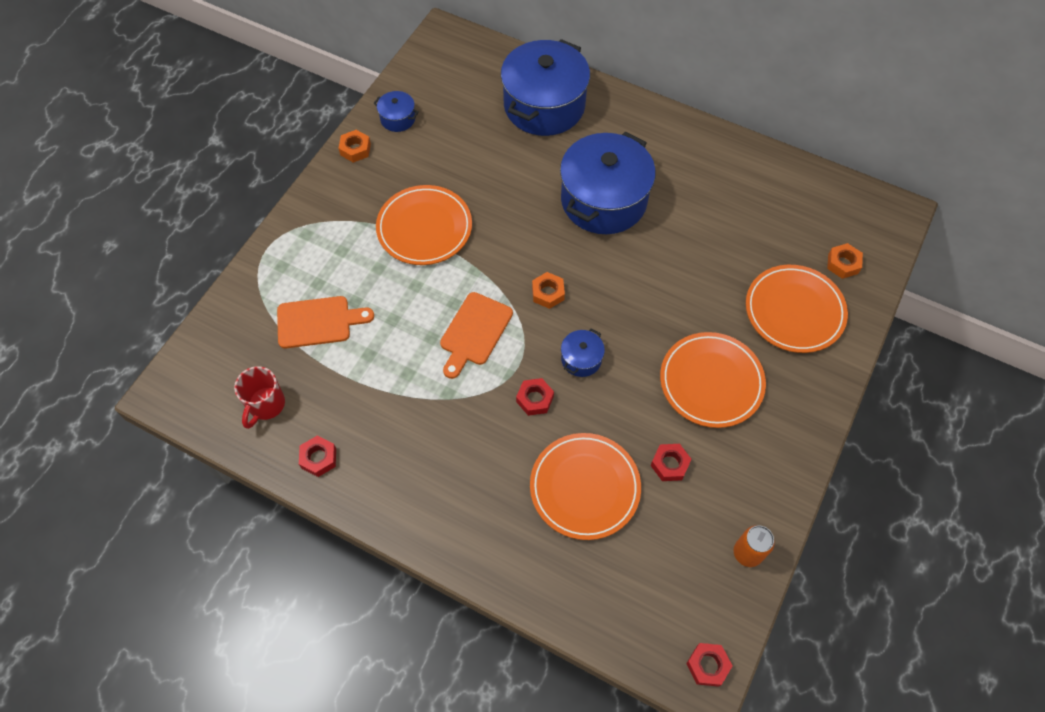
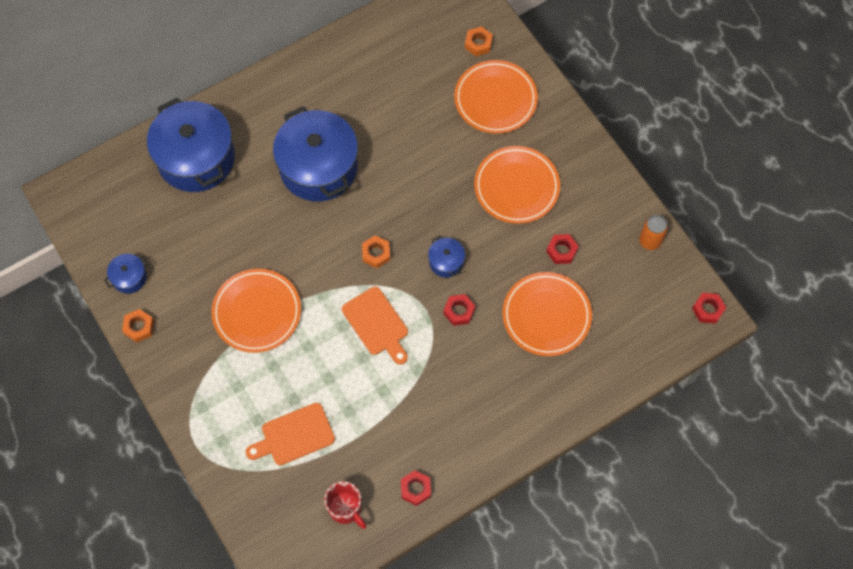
camera: 60 degrees left, 5 degrees up
orange cutting board [277,296,374,349] -> orange cutting board turned 135 degrees counterclockwise [246,403,335,465]

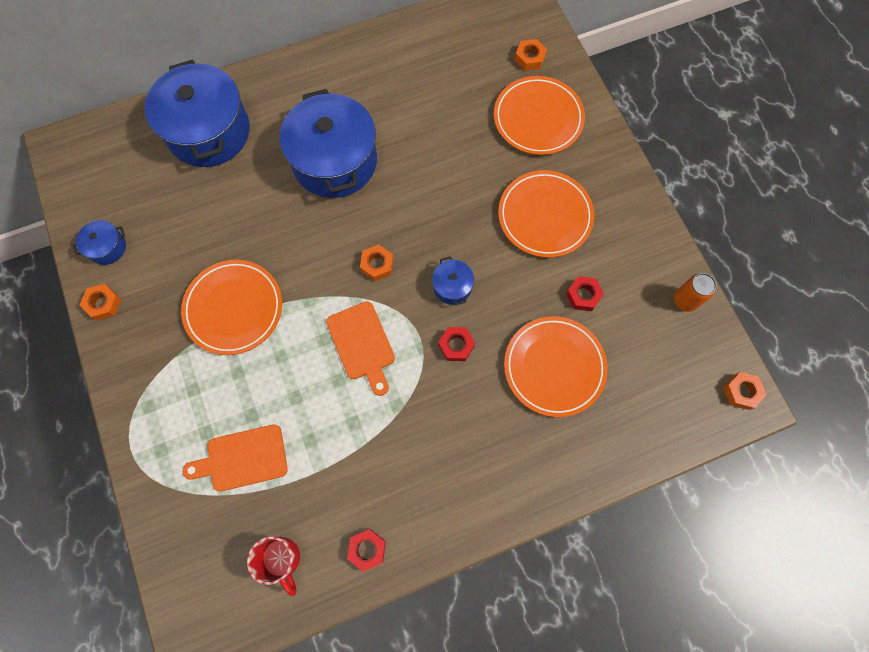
camera: 10 degrees right, 5 degrees up
red nut [692,293,726,324] -> orange nut [723,372,767,410]

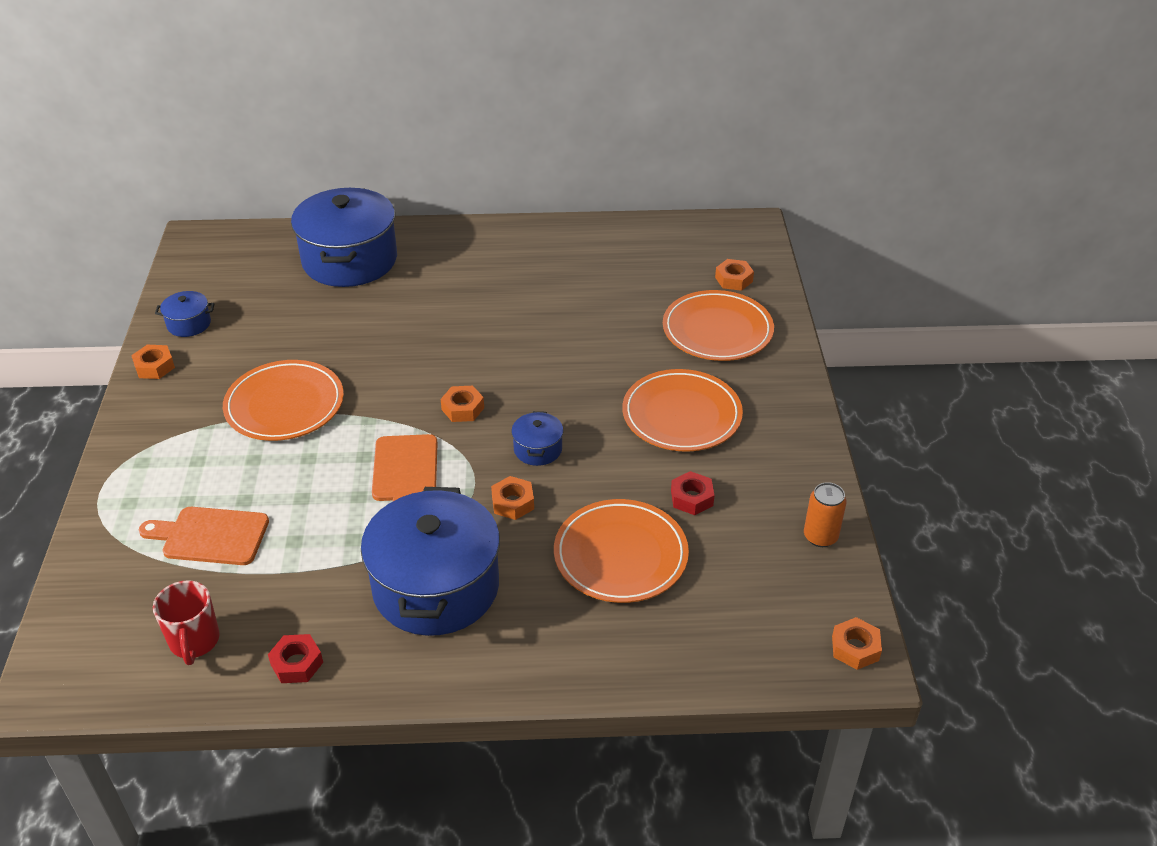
camera: 20 degrees right, 30 degrees down
blue pot [280,89,377,198] -> blue pot moved to [361,487,500,636]
red nut [438,327,475,361] -> orange nut [491,476,534,520]

